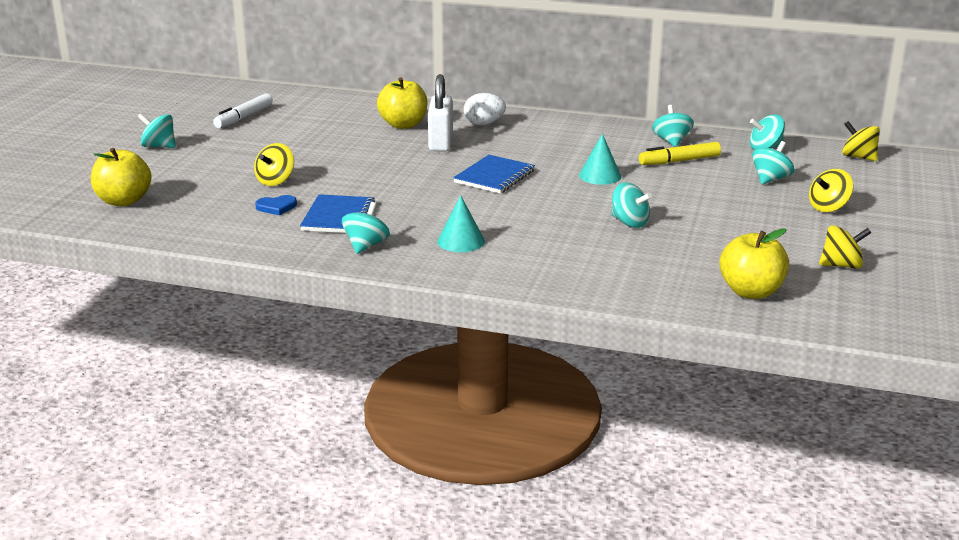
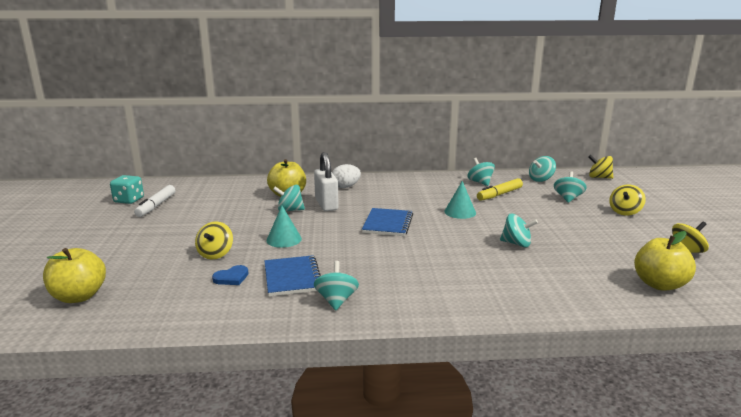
camera: 20 degrees left, 5 degrees down
turquoise spinning top [138,113,176,148] -> turquoise spinning top moved to [273,185,305,212]
turquoise cone [437,195,485,252] -> turquoise cone moved to [266,206,302,248]
none -> turquoise dice [110,175,144,204]

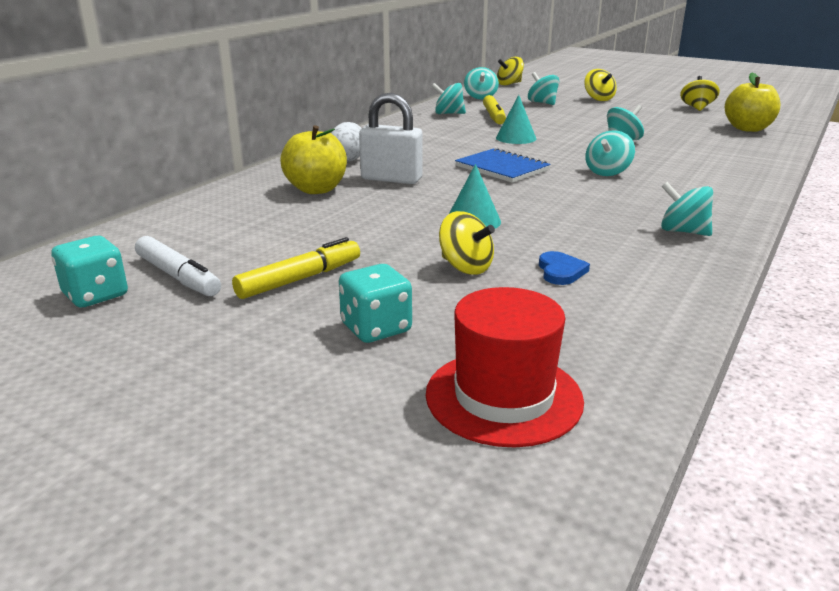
camera: 55 degrees left, 5 degrees up
yellow apple [43,248,106,303] -> red hat [426,287,584,447]
blue notebook [264,255,321,296] -> none
turquoise spinning top [273,185,305,212] -> turquoise spinning top moved to [585,130,635,176]
none -> yellow marker [232,237,360,299]
none -> turquoise dice [339,264,412,343]

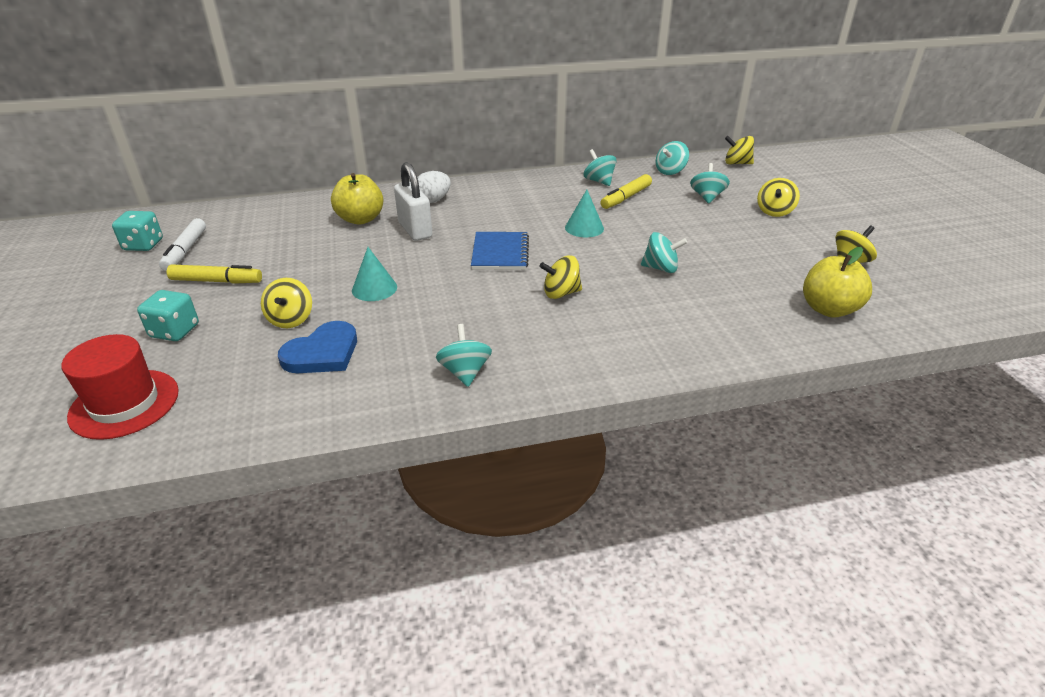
camera: 45 degrees right, 10 degrees up
blue heart [539,251,590,285] -> blue heart [278,321,357,373], size x1.75
turquoise spinning top [585,130,635,176] -> yellow spinning top [539,256,582,299]

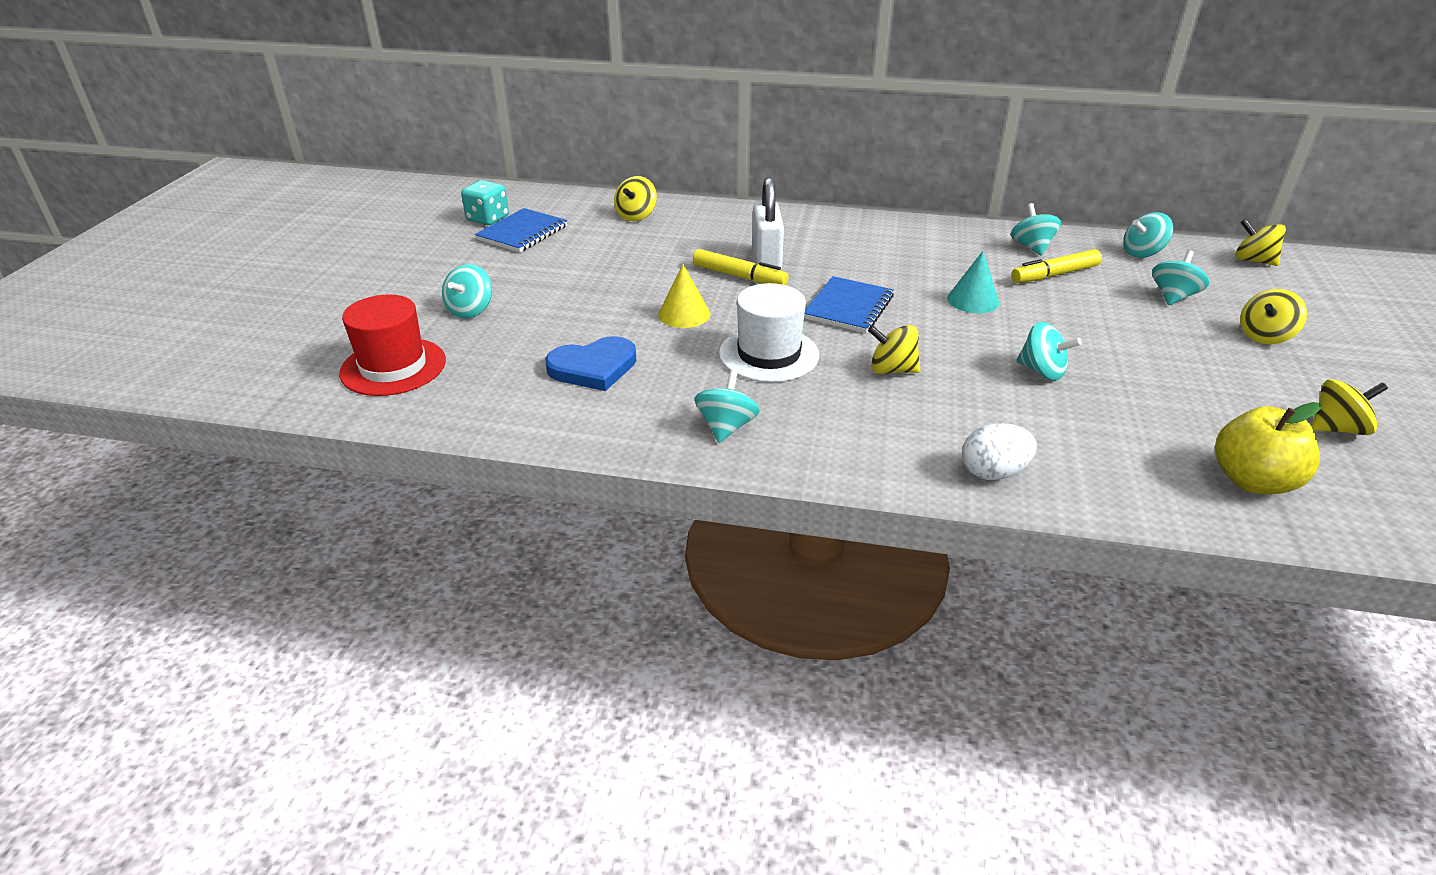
camera: 25 degrees right, 0 degrees up
turquoise dice [137,290,199,341] -> turquoise spinning top [442,264,492,318]
white marker [159,218,206,271] -> blue notebook [475,208,567,252]
yellow marker [167,264,262,284] -> yellow marker moved to [693,249,789,285]
yellow spinning top [261,278,312,328] -> yellow spinning top moved to [614,176,657,221]
yellow apple [331,173,383,225] -> none
turquoise cone [352,247,397,301] -> yellow cone [658,264,710,328]
white egg [417,171,451,203] -> white egg moved to [962,423,1037,480]
none -> white hat [719,283,819,382]

